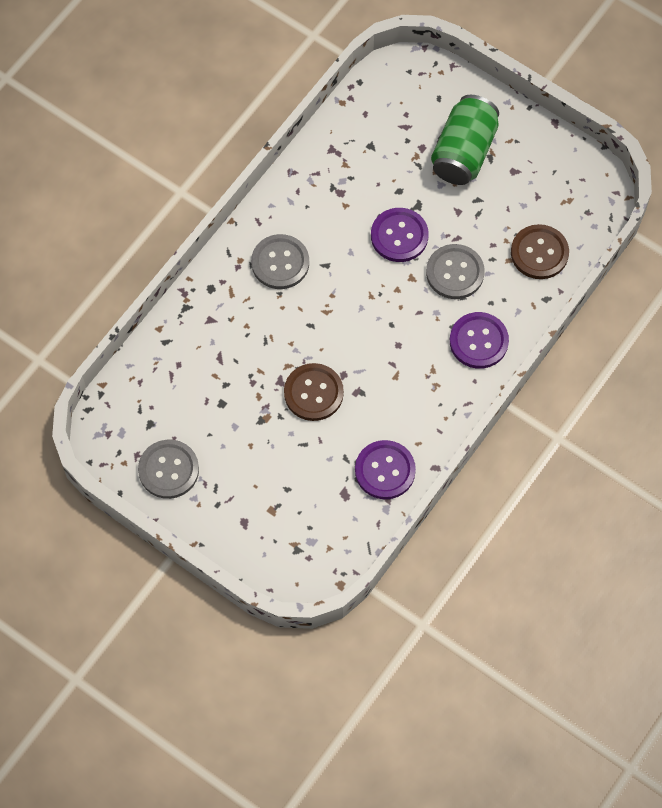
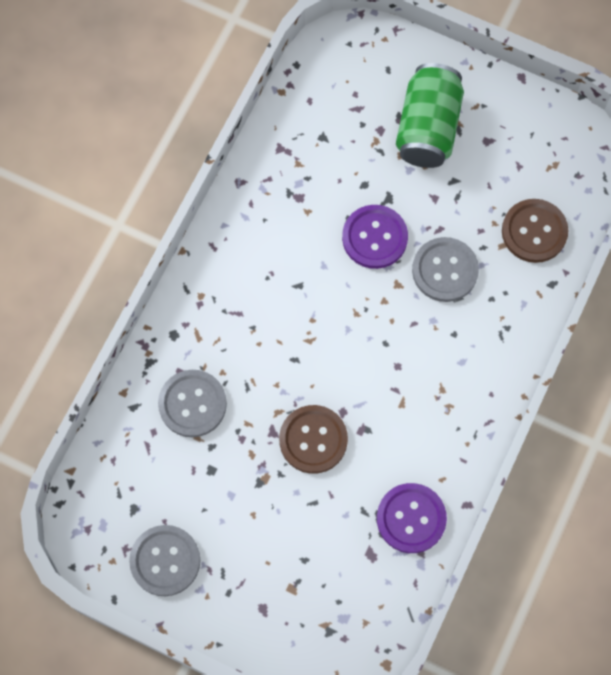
camera: 10 degrees left, 5 degrees up
grey button [251,234,309,289] -> grey button moved to [158,370,227,437]
purple button [450,312,509,369] -> none

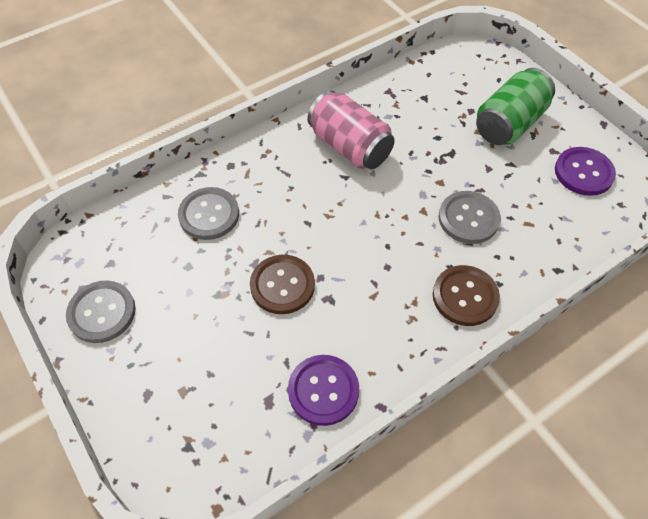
camera: 30 degrees right, 15 degrees down
purple button [342,205,408,269] -> purple button moved to [555,147,616,196]
brown button [502,199,568,263] -> brown button moved to [433,265,500,326]
none -> pink can [307,90,395,169]

